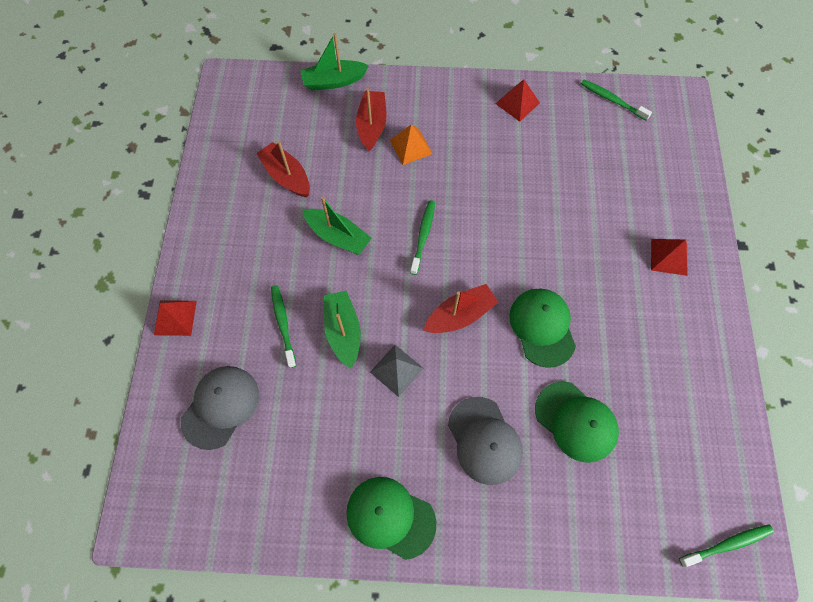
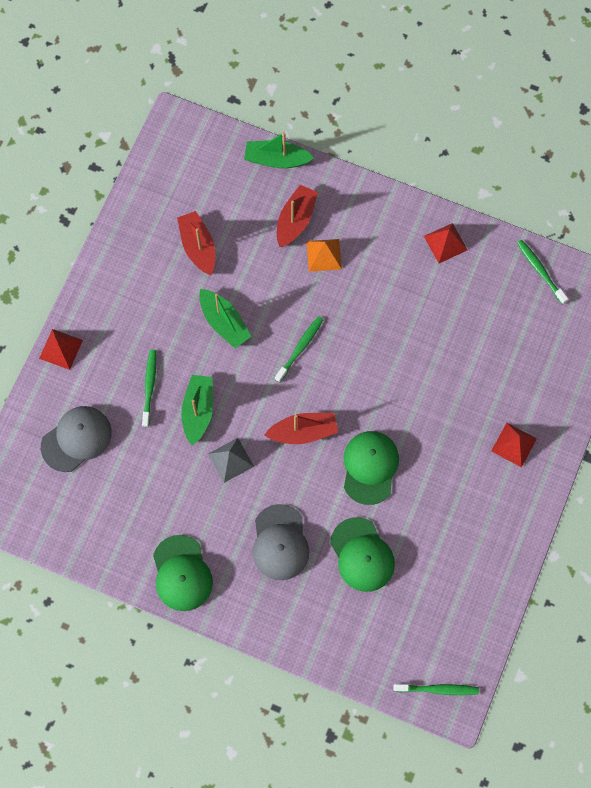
camera: 20 degrees right, 5 degrees up
green cap [346,477,436,560] -> green cap turned 150 degrees counterclockwise [153,535,213,611]

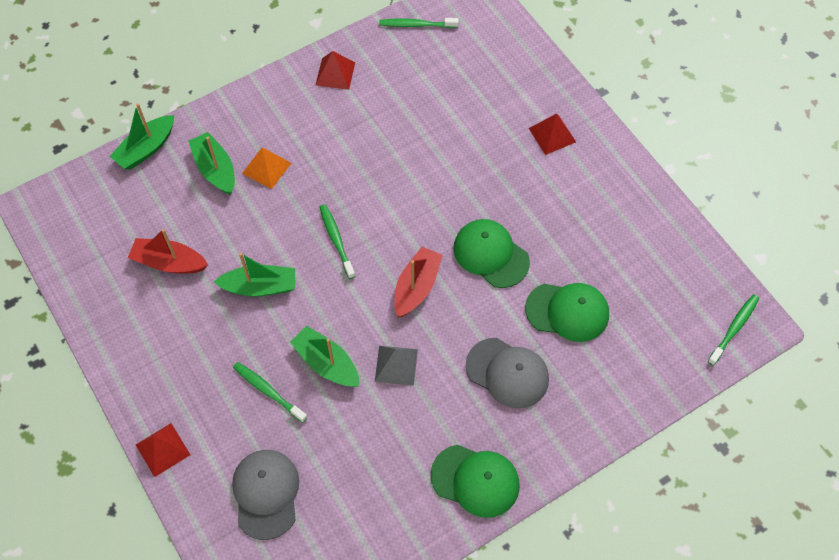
camera: 55 degrees left, 10 degrees down
red boat [277,185,318,247] -> green boat [188,132,235,195]

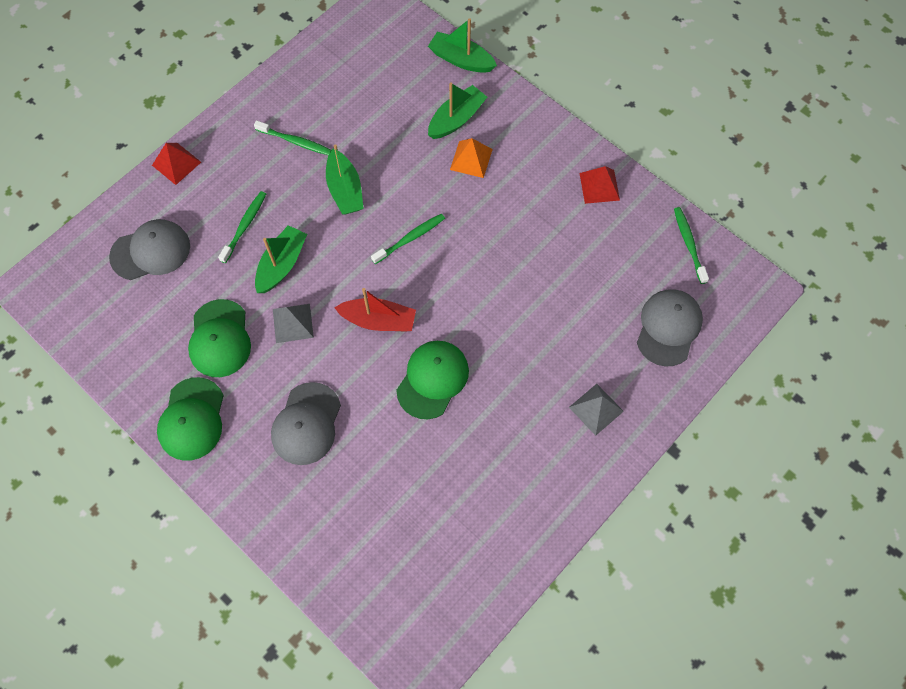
camera: 75 degrees right, 5 degrees up
red boat [128,229,208,274] -> none
green cap [525,283,609,342] -> green cap moved to [188,299,251,377]
red pyramid [529,113,576,155] -> grey pyramid [569,384,624,436]
green toothbrush [708,294,759,366] -> green toothbrush moved to [254,120,332,155]
none -> grey cap [637,289,703,366]

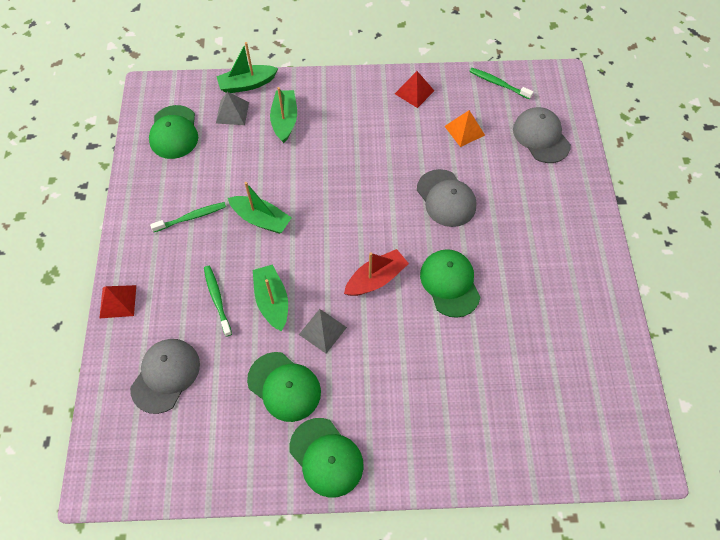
camera: 45 degrees left, 5 degrees down
grey cap [271,382,341,465] -> grey cap moved to [417,169,477,227]
green toothbrush [371,214,445,264] -> none
orange pyramid [450,138,493,178] -> orange pyramid moved to [444,110,485,147]
grey pyramid [569,384,624,436] -> grey pyramid moved to [216,92,249,125]
none -> green cap [149,105,198,159]

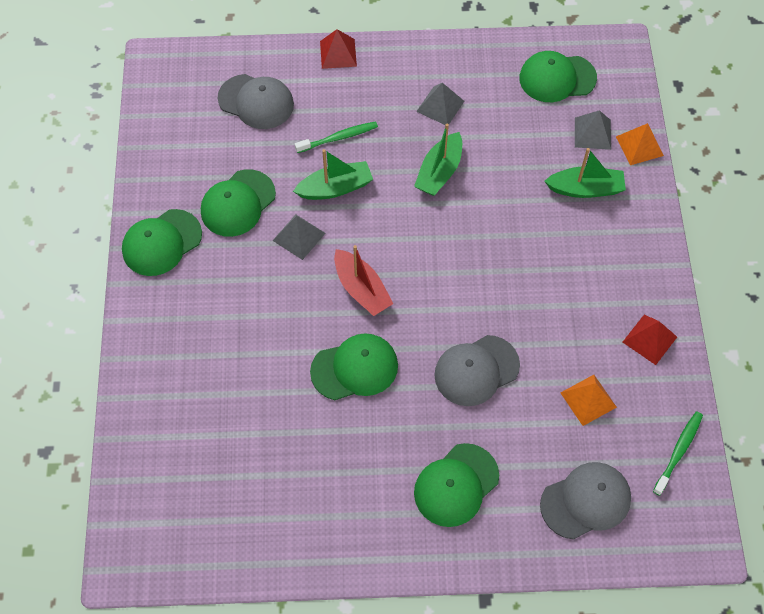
camera: 90 degrees right, 0 degrees up
green toothbrush [150,202,226,232] -> grey pyramid [416,83,464,125]
green boat [216,42,278,93] -> orange pyramid [616,123,664,165]
none -> green cap [414,443,499,527]

